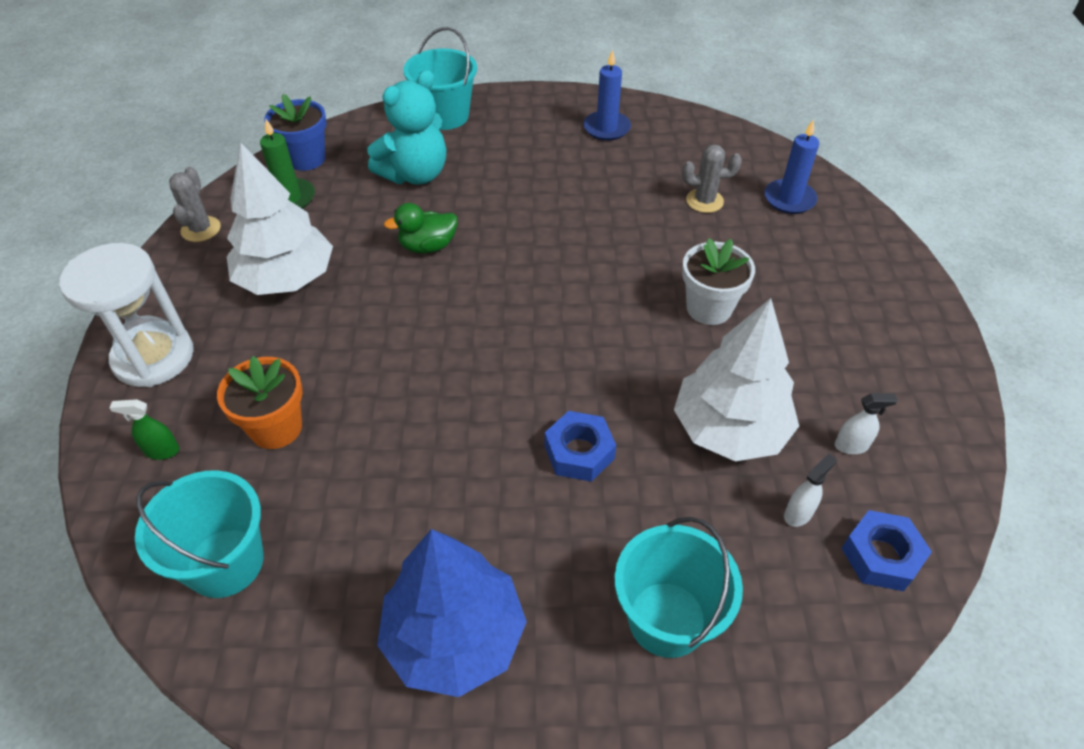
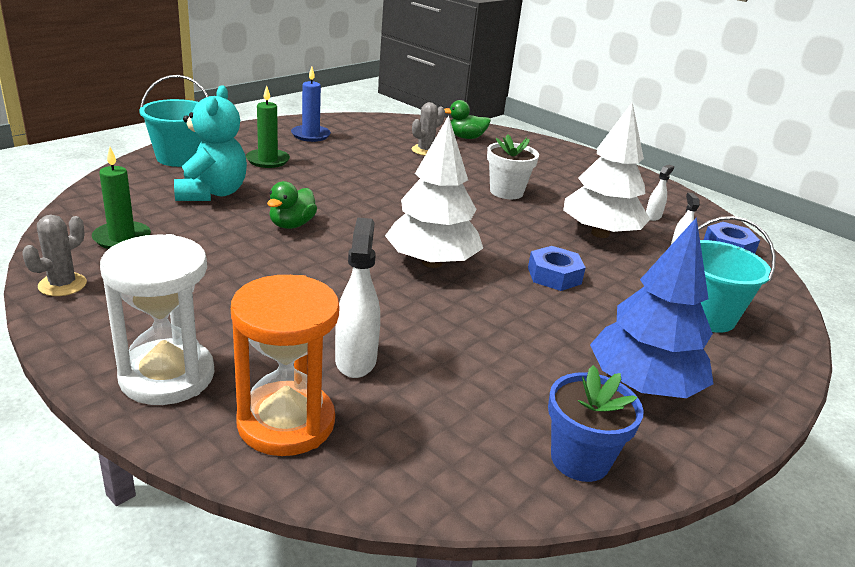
camera: 50 degrees left, 20 degrees down
green spray bottle [109,399,180,460] -> orange hourglass [231,275,340,456]
turquoise bucket [135,471,264,598] -> none
grey cactus [169,167,221,242] -> grey cactus turned 75 degrees clockwise [22,215,87,296]
orange flower pot [217,356,302,449] -> white spray bottle [335,217,380,378]
white tree [227,143,333,295] -> white tree moved to [385,116,483,268]
blue flower pot [264,94,327,171] -> blue flower pot moved to [548,365,644,482]
blue candle [764,119,819,214] -> green duck [444,100,491,139]
none -> green candle [246,86,290,168]

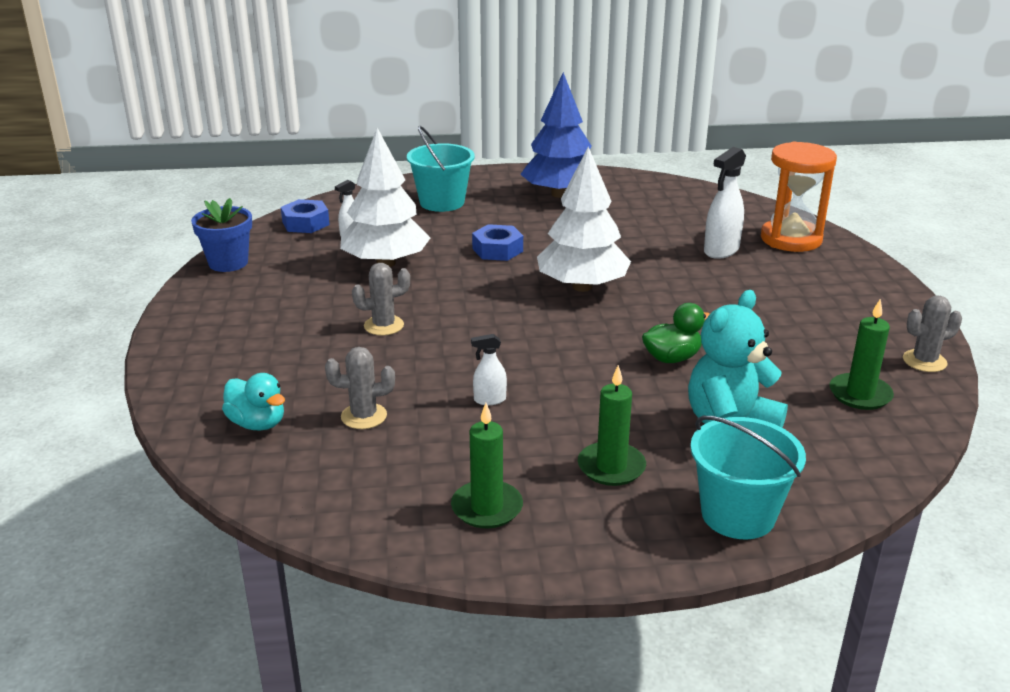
camera: 135 degrees left, 0 degrees up
white hourglass [100,234,214,405] -> none
blue candle [291,67,331,142] -> green candle [451,403,523,528]
green duck [444,100,491,139] -> turquoise duck [222,373,285,430]
white flower pot [487,134,539,199] -> grey cactus [352,263,410,335]
blue flower pot [548,365,644,482] -> blue flower pot moved to [191,198,252,272]
white spray bottle [646,165,674,221] -> white spray bottle moved to [471,334,507,405]

